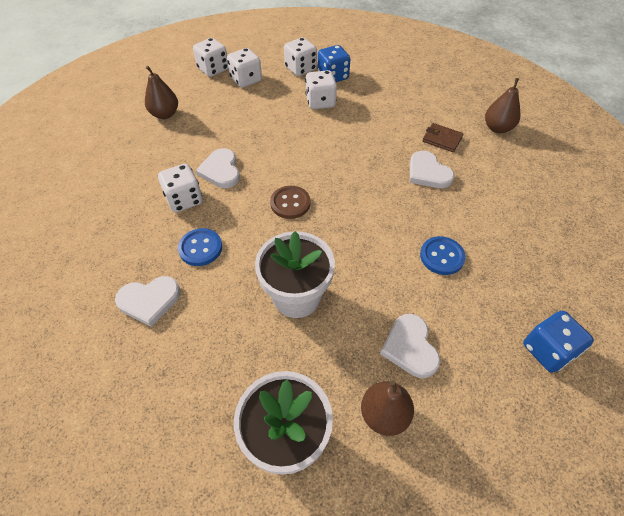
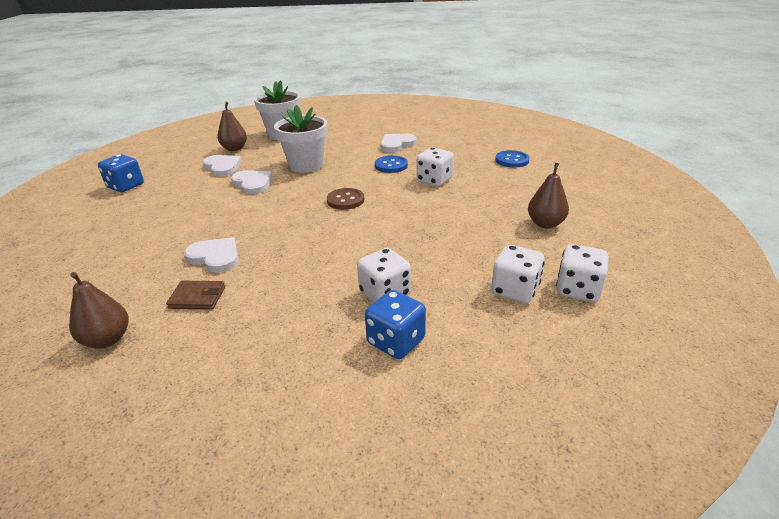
camera: 155 degrees right, 20 degrees down
white heart [196,148,240,188] -> white heart moved to [231,170,273,195]
white dice [284,37,317,76] -> none
blue button [420,236,466,275] -> blue button moved to [495,150,530,168]

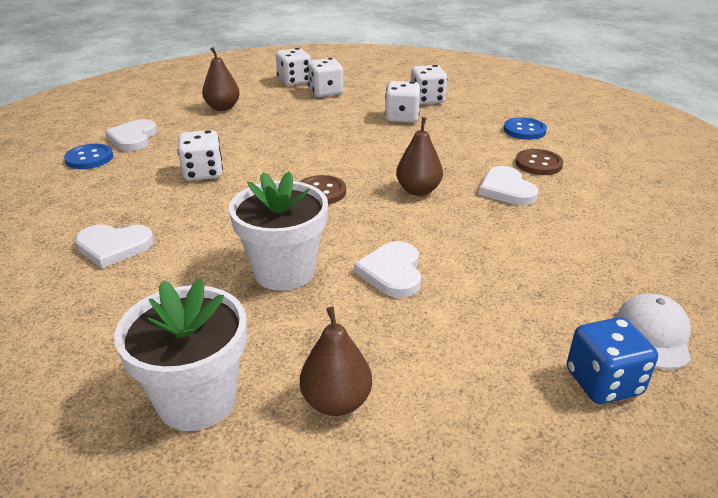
camera: 140 degrees left, 0 degrees up
brown pear [69,272,129,348] -> brown pear moved to [396,117,443,196]
brown wallet [166,281,225,310] -> brown button [515,149,563,175]
white heart [203,155,242,177] -> white heart moved to [105,119,157,151]
blue dice [365,290,426,359] -> white dice [411,65,447,104]
blue button [375,155,408,173] -> blue button moved to [504,117,547,140]
none -> white cap [616,293,691,370]

